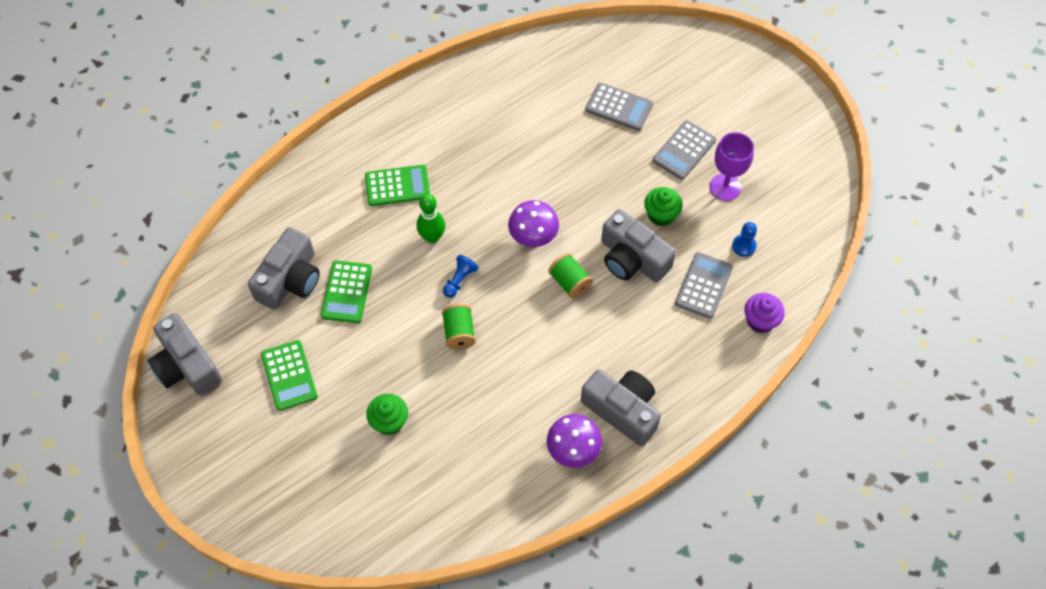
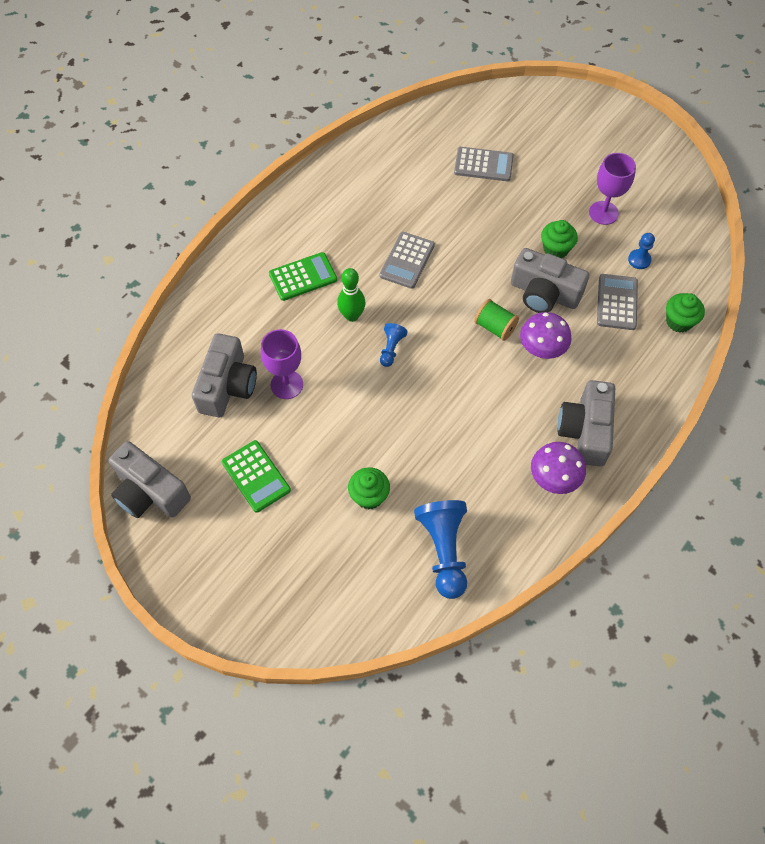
camera: 15 degrees left, 0 degrees up
green calculator [321,260,372,323] -> purple goblet [261,329,303,399]
green spool [442,304,476,350] -> none
purple mushroom [508,200,559,247] -> purple mushroom moved to [520,312,571,359]
grey camera [581,369,661,446] -> grey camera turned 105 degrees counterclockwise [557,380,615,467]
grey calculator [653,120,716,180] -> grey calculator moved to [379,232,435,289]
purple cupcake [744,293,785,333] -> green cupcake [666,293,705,333]
none -> blue pawn [414,500,467,599]

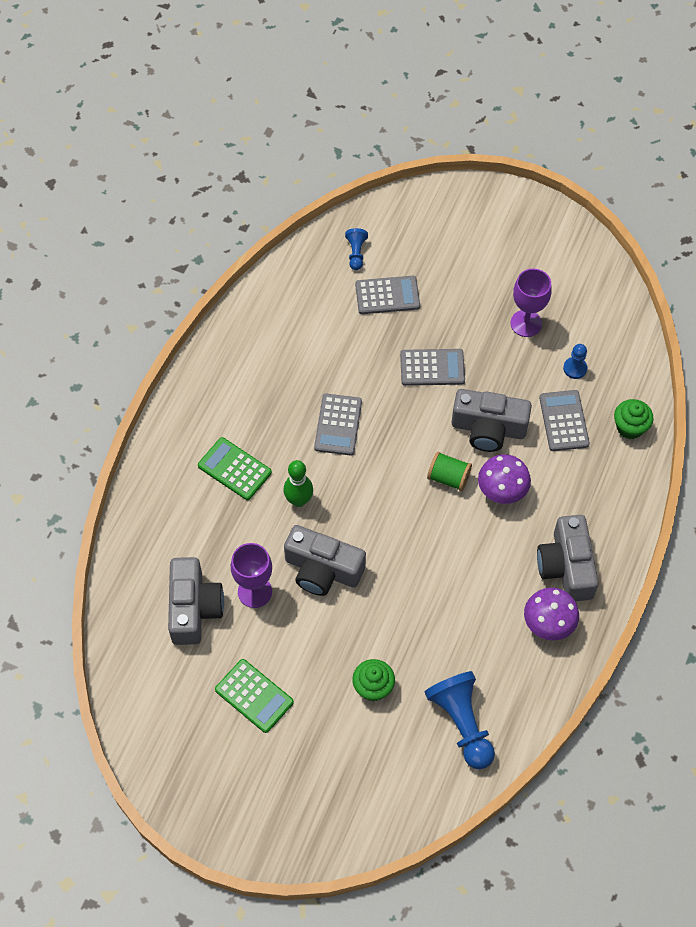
camera: 15 degrees left, 0 degrees up
grey camera [109,441,191,518] -> grey camera moved to [284,525,366,596]
green calculator [269,252,337,301] -> green calculator turned 105 degrees counterclockwise [198,437,272,500]
blue pawn [380,323,408,367] -> blue pawn moved to [345,228,368,270]
green cupcake [541,220,578,258] -> none
none -> grey calculator [400,349,465,386]

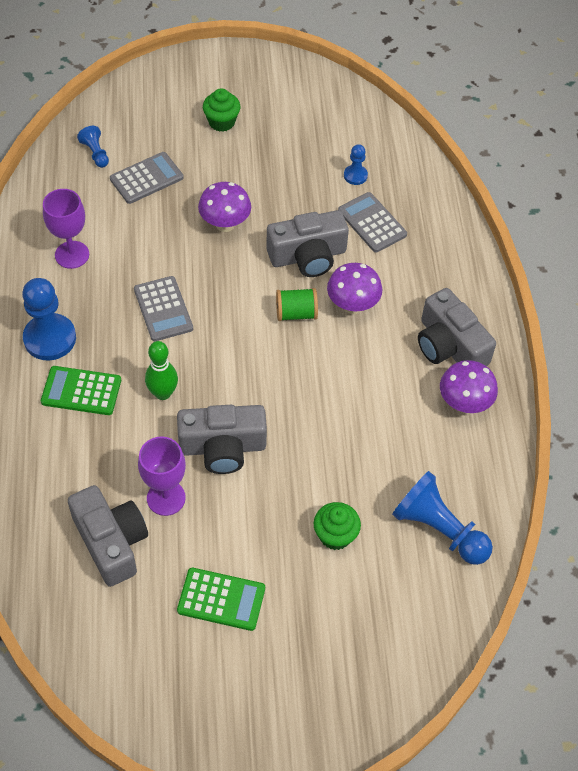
camera: 30 degrees left, 5 degrees down
grey calculator [400,349,465,386] -> purple mushroom [198,182,251,232]
purple goblet [511,268,552,337] -> purple goblet moved to [43,189,89,269]
green cupcake [614,399,654,439] -> green cupcake moved to [203,88,240,132]
none -> blue pawn [22,278,76,361]

